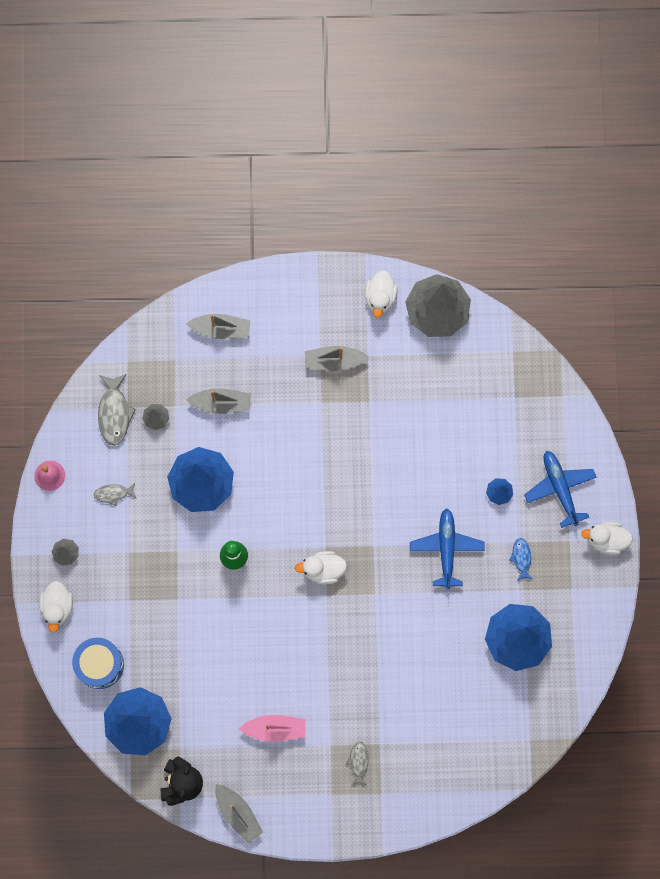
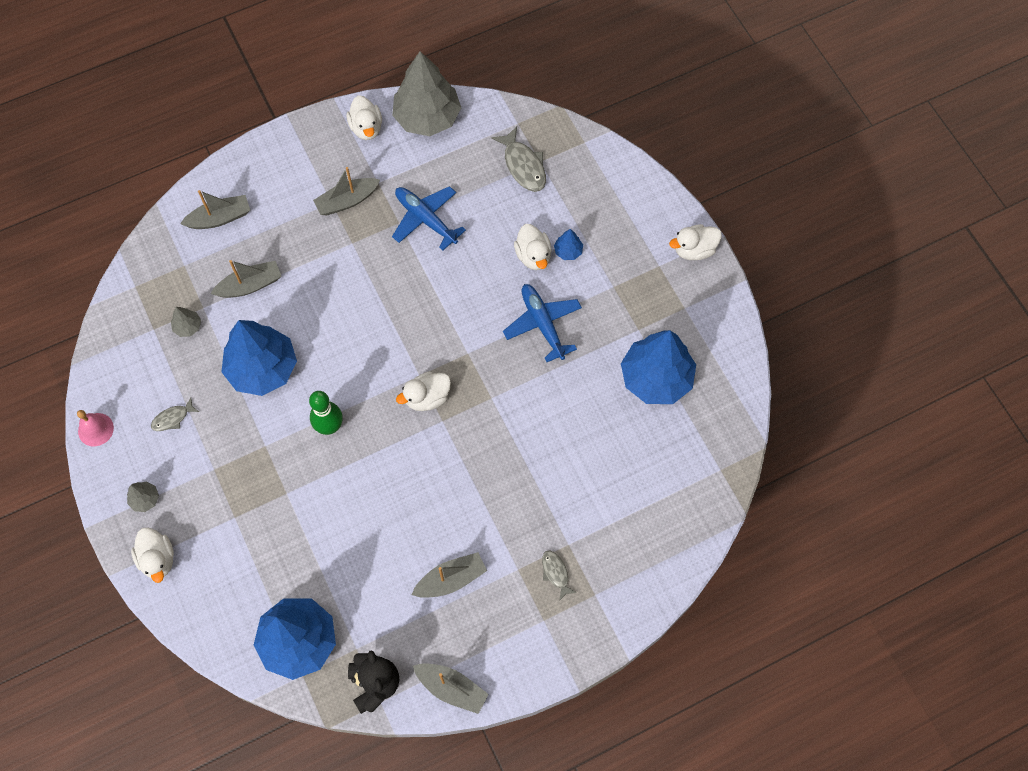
camera: 25 degrees left, 10 degrees down
blue drum [72,638,124,689] -> none
grey fish [98,374,136,446] -> grey fish moved to [491,126,546,192]
pink boat [239,715,305,742] -> grey boat [411,552,487,598]
blue fish [509,538,532,581] -> none
blue plane [524,451,597,528] -> blue plane moved to [392,186,466,250]
none -> white duck [514,224,552,270]

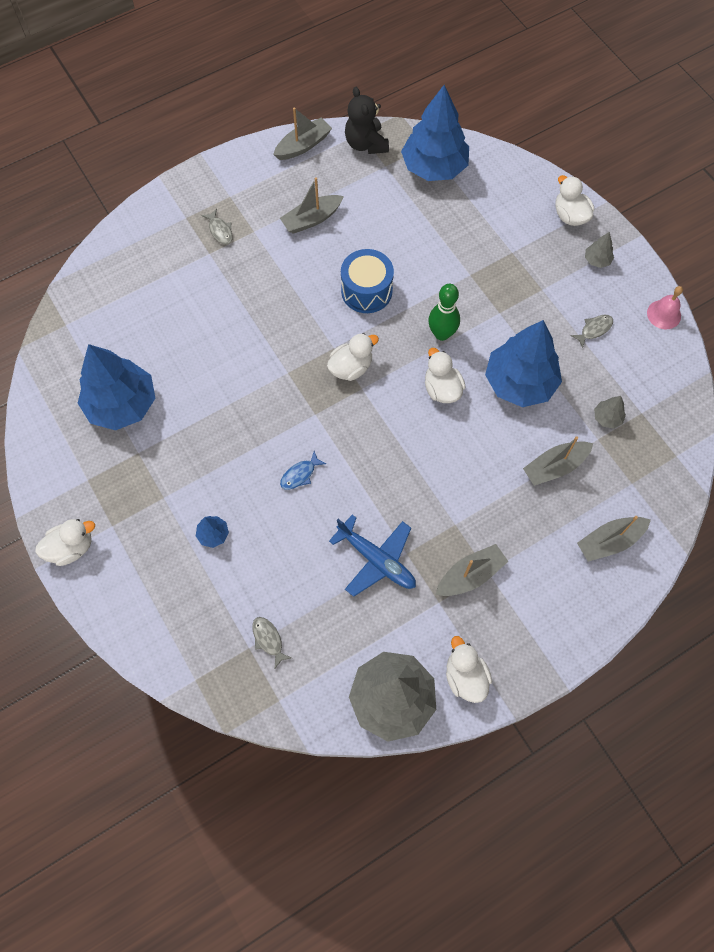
camera: 175 degrees right, 0 degrees up
grey boat [413,663,489,714] -> grey boat turned 120 degrees clockwise [273,107,332,160]
grey fish [491,126,546,192] -> grey fish [252,617,291,668], size x0.58
blue plane [503,284,582,362] -> none
white duck [514,224,552,270] -> white duck moved to [425,348,466,403]
none -> blue fish [280,451,326,490]
none -> blue drum [341,249,394,313]

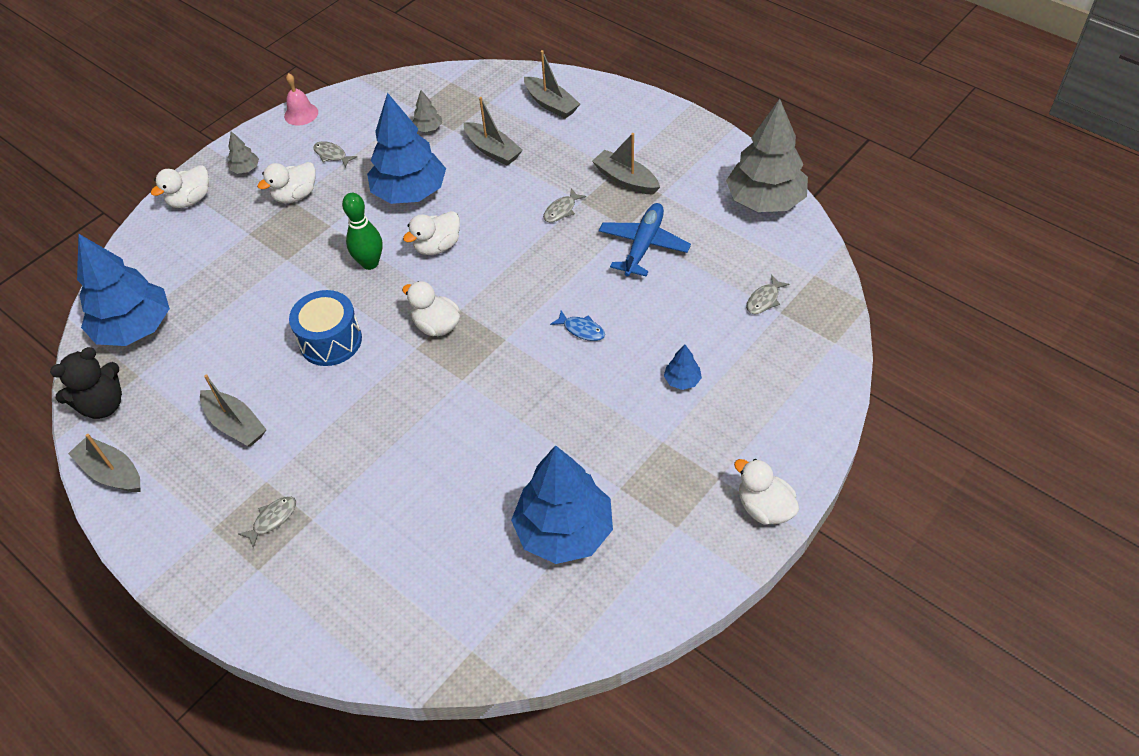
camera: 105 degrees left, 15 degrees down
white duck [446,636,492,703] -> white duck moved to [257,162,315,203]
none -> grey fish [543,188,586,222]

